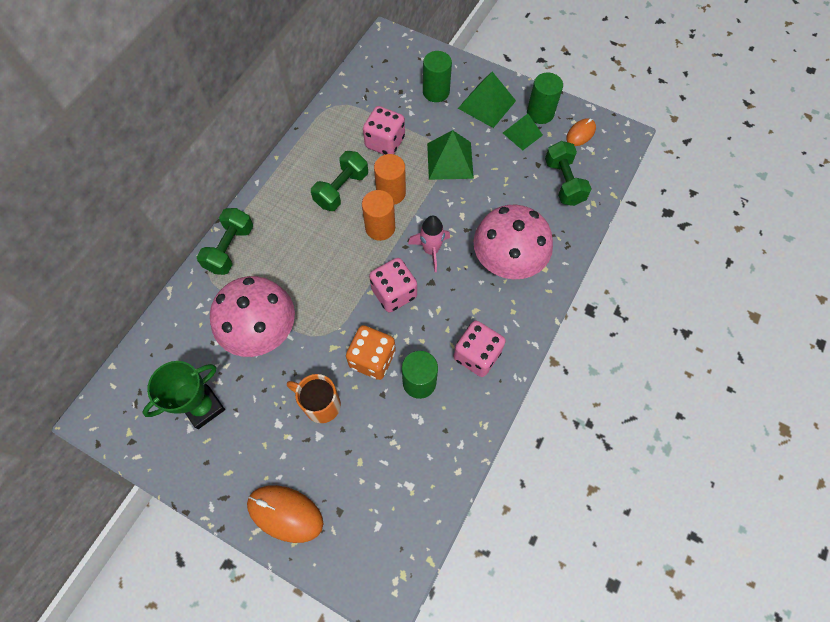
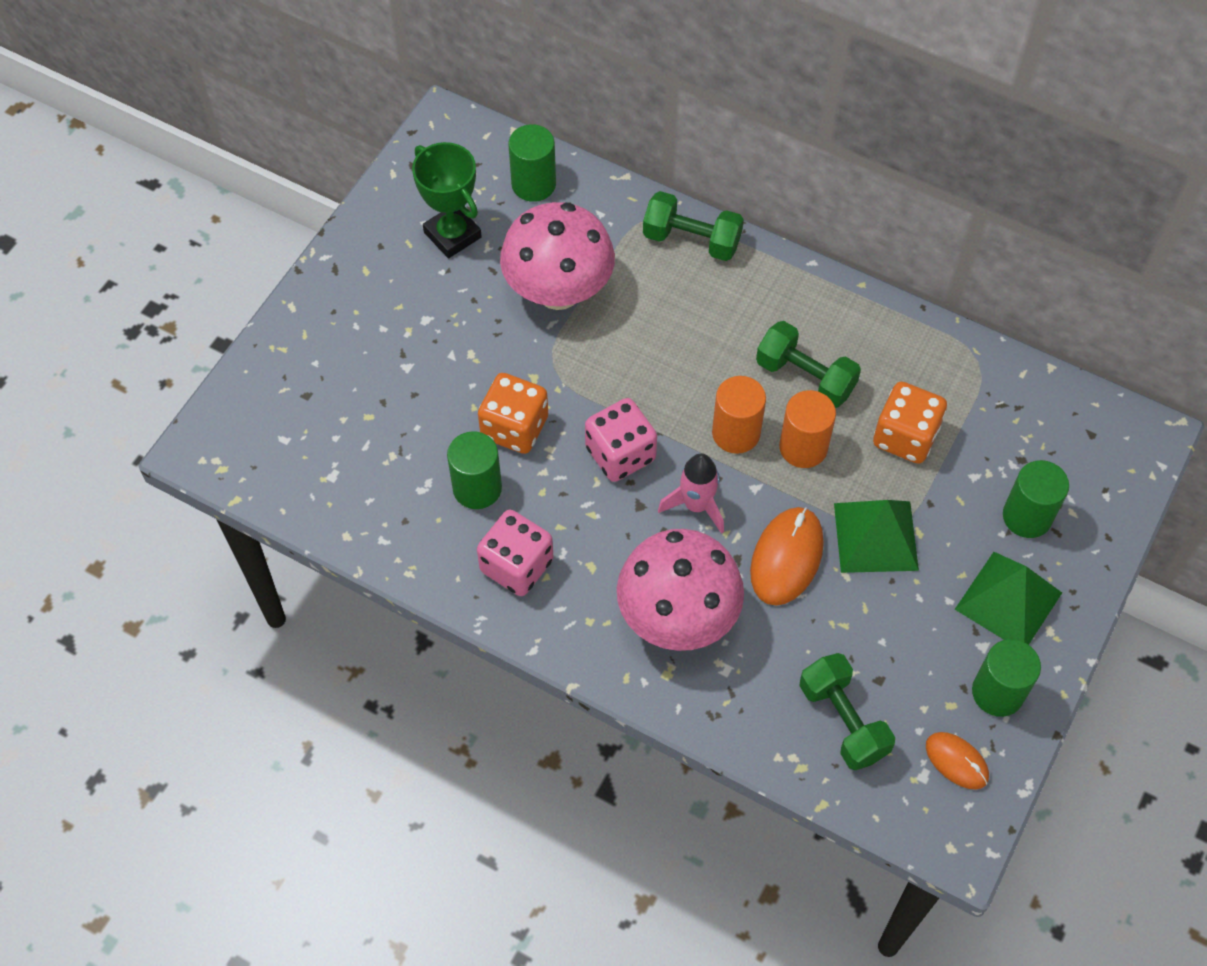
camera: 90 degrees right, 5 degrees down
orange mouse [247,485,323,543] -> orange mouse moved to [750,507,824,606]
orange mug [287,374,341,423] -> none
pink dice [363,106,405,155] -> orange dice [873,382,947,463]
green pyramid [503,114,543,150] -> none
green dumbbell [545,141,591,206] -> green dumbbell turned 75 degrees clockwise [799,653,895,770]
none -> green cylinder [508,124,556,202]

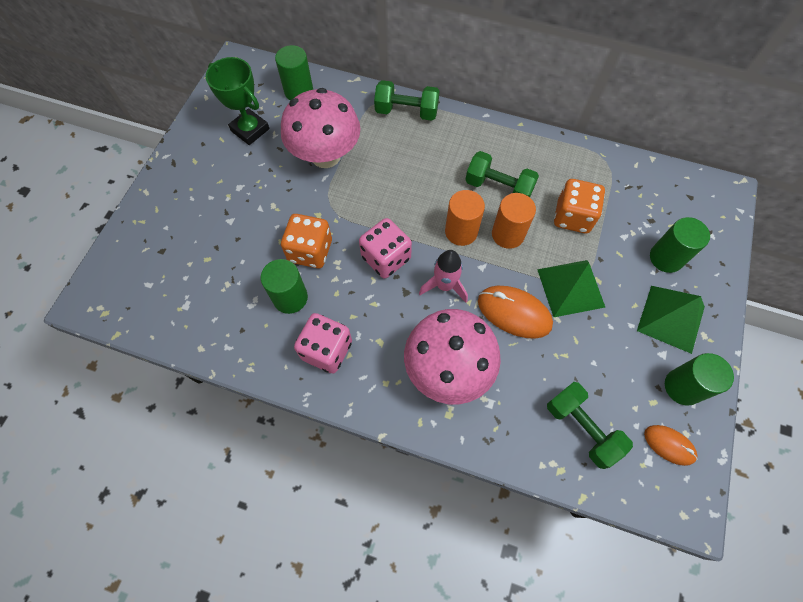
camera: 10 degrees left, 5 degrees up
orange mouse [750,507,824,606] -> orange mouse turned 75 degrees counterclockwise [478,286,553,339]

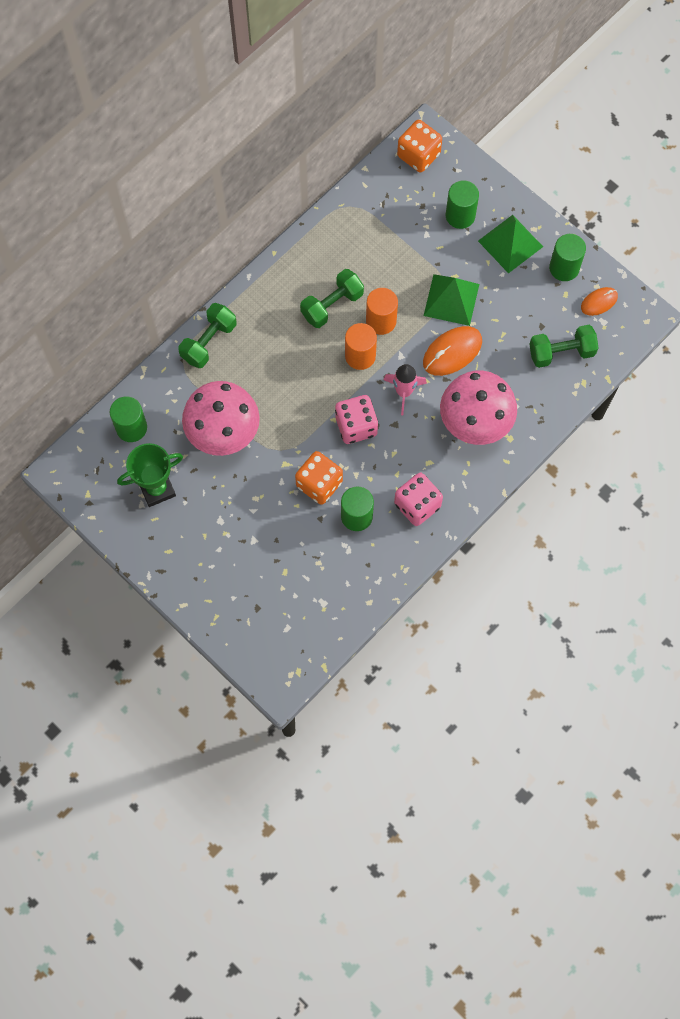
camera: 65 degrees left, 5 degrees up
orange dice [554,179,605,233] -> orange dice moved to [397,120,442,172]

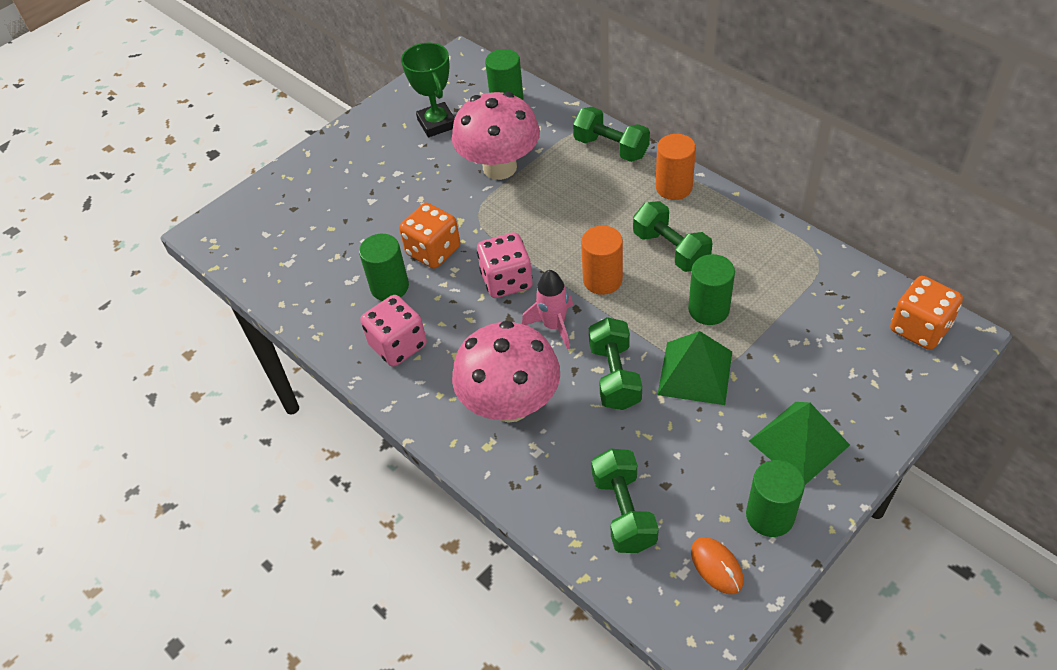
camera: 95 degrees right, 20 degrees down
orange cylinder [366,288,398,335] -> orange cylinder moved to [656,134,696,200]
orange mouse [423,326,482,376] -> green dumbbell [589,317,642,410]
green cylinder [446,180,479,229] -> green cylinder moved to [688,254,735,325]

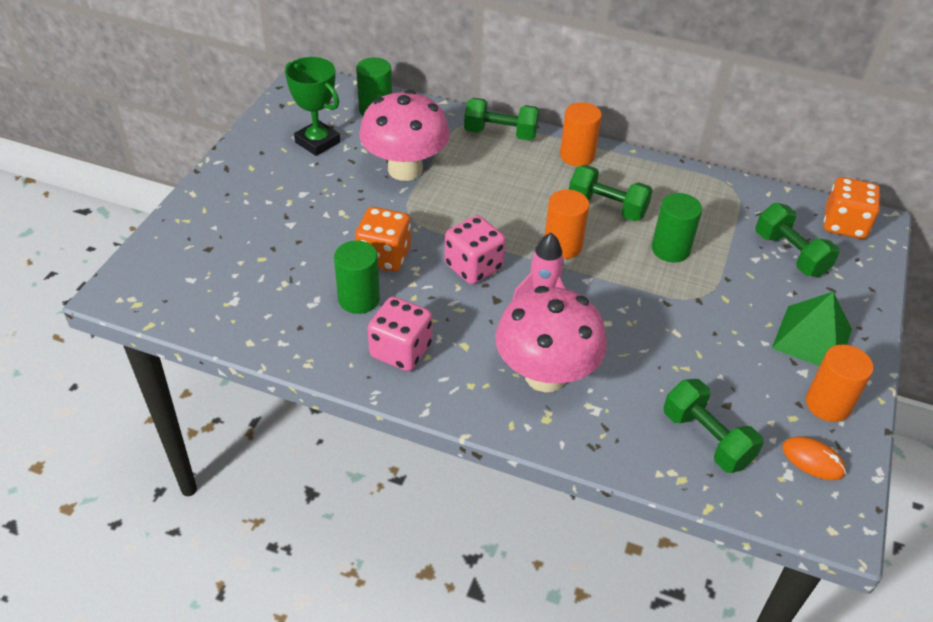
camera: 30 degrees left, 5 degrees down
green dumbbell [589,317,642,410] -> green dumbbell moved to [756,203,840,277]
green pyramid [657,331,732,405] -> none
green cylinder [746,460,805,537] -> orange cylinder [806,344,874,422]

